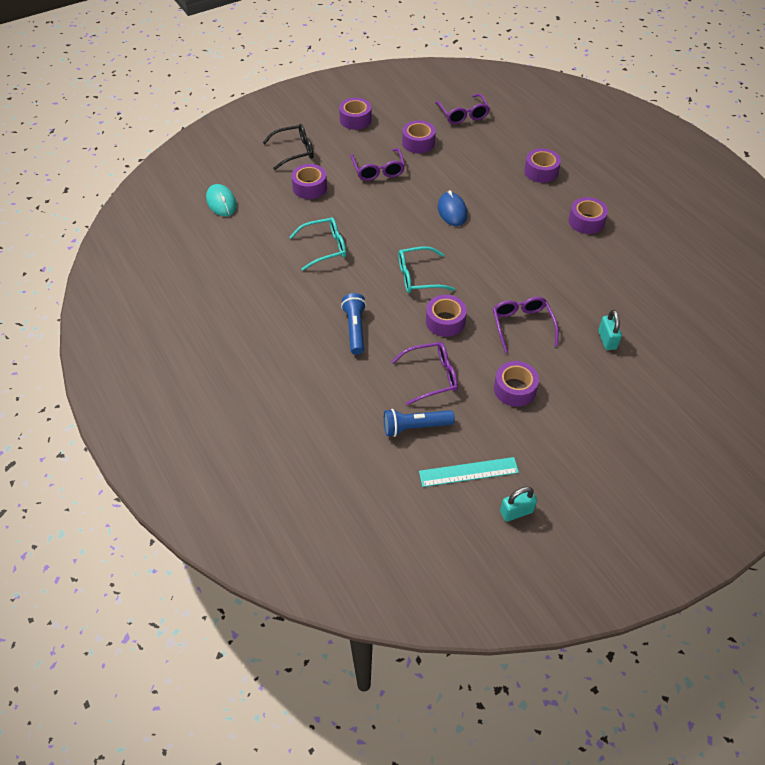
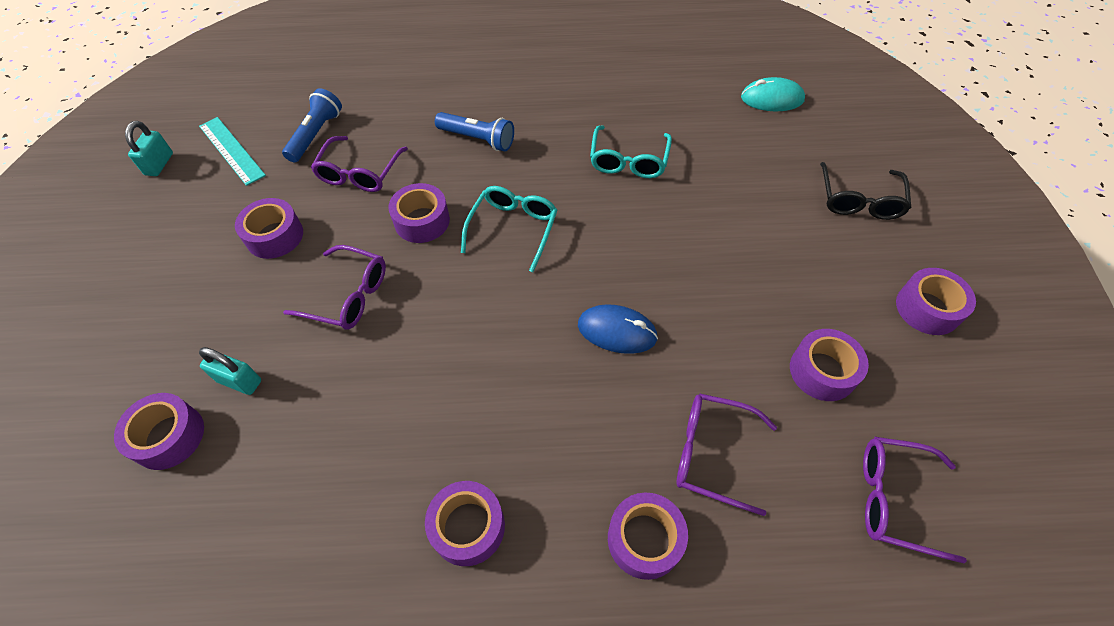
camera: 120 degrees right, 5 degrees up
purple tape [291,164,327,199] -> purple tape moved to [114,393,204,470]
purple glasses [351,148,405,181] -> purple glasses moved to [677,393,777,516]
turquoise ruler [419,457,519,487] -> turquoise ruler turned 60 degrees counterclockwise [199,117,266,186]

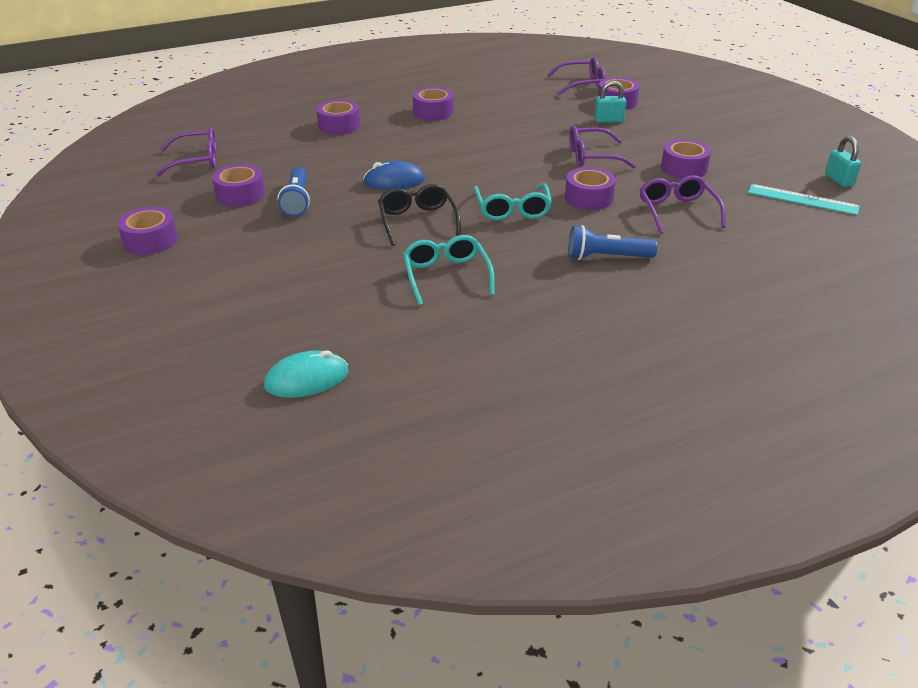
camera: 155 degrees right, 20 degrees down
blue flashlight [282,88,342,163] -> blue flashlight moved to [277,167,310,217]
purple glasses [677,393,777,516] -> purple glasses moved to [547,57,606,95]
black glasses [820,162,911,220] -> black glasses moved to [378,184,461,246]

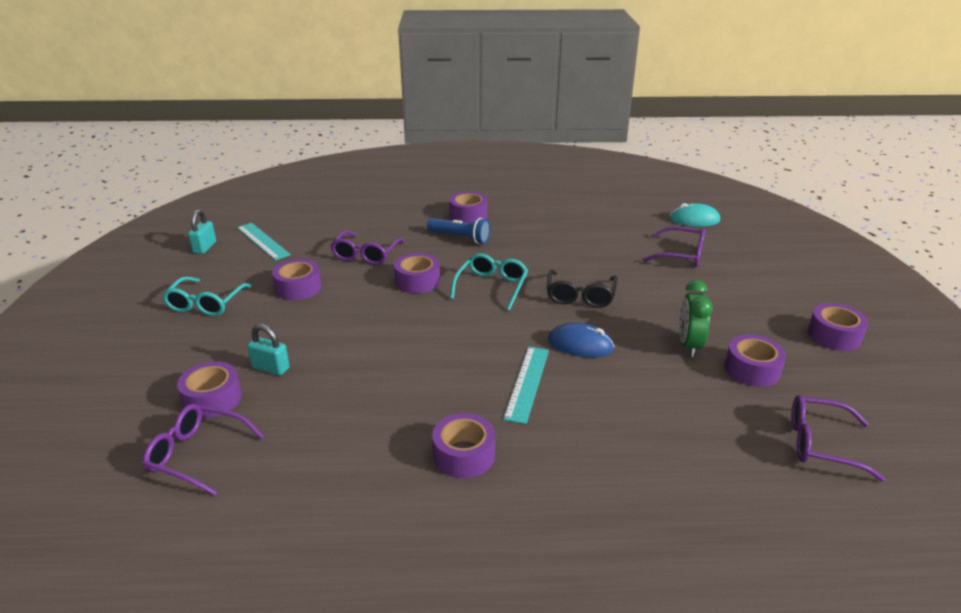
camera: 155 degrees left, 5 degrees down
blue flashlight [277,167,310,217] -> green clock [679,280,713,357]
purple tape [316,100,360,135] -> purple tape moved to [449,191,488,223]
turquoise glasses [403,235,495,305] -> turquoise glasses moved to [162,276,252,316]
purple glasses [569,126,636,169] -> purple glasses moved to [643,226,706,267]
none -> turquoise ruler [503,347,549,424]

